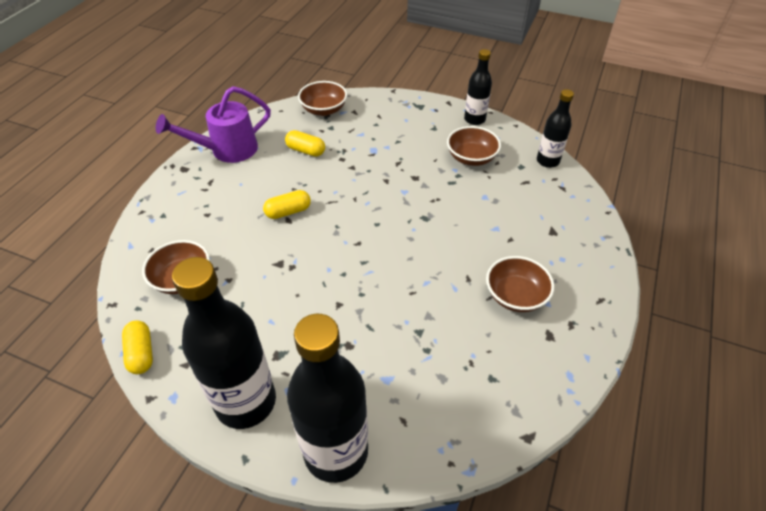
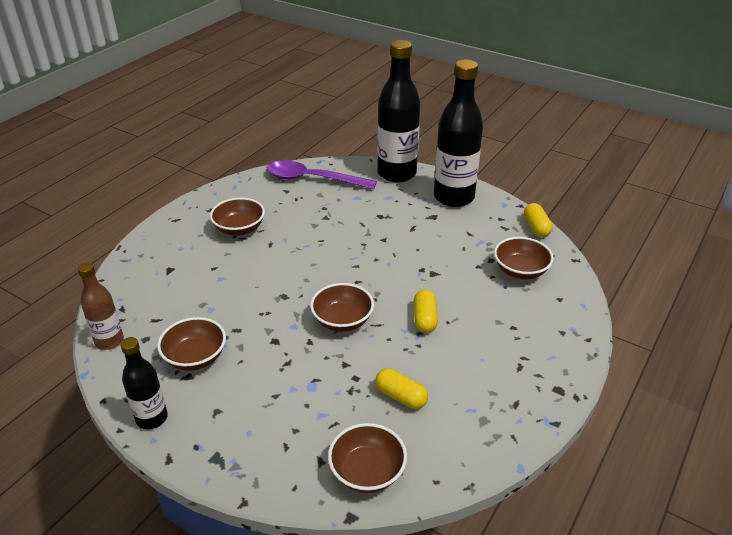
camera: 170 degrees left, 10 degrees down
purple watering can [156,86,271,163] -> none
yellow capsule [263,190,311,219] -> yellow capsule turned 75 degrees counterclockwise [414,290,438,333]
black bottle [537,89,574,168] -> brown bottle [78,262,124,350]
none -> purple spoon [266,160,377,189]
none -> brown bowl [310,283,374,332]

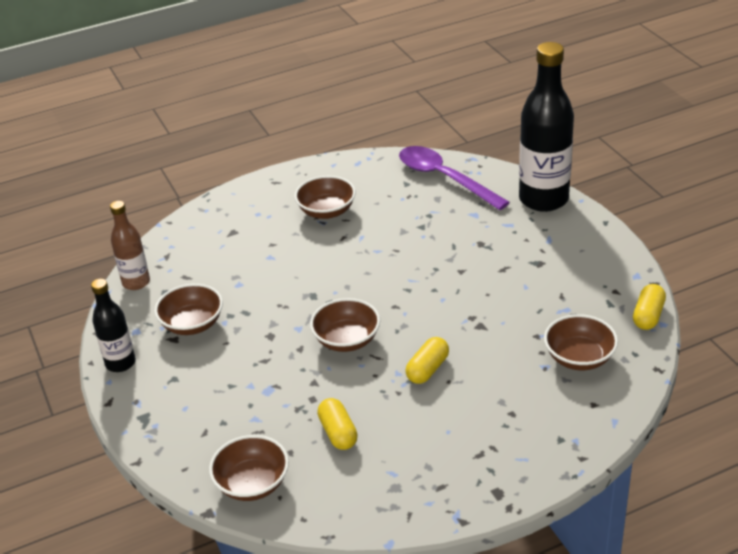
camera: 35 degrees right, 0 degrees up
black bottle [434,60,483,207] -> none

